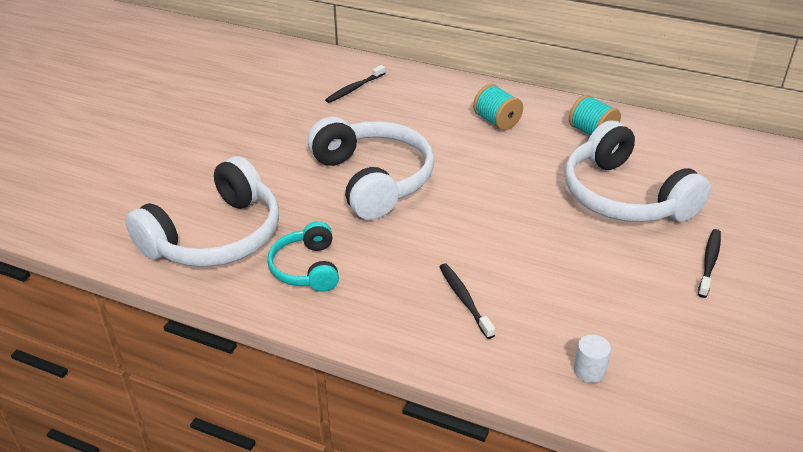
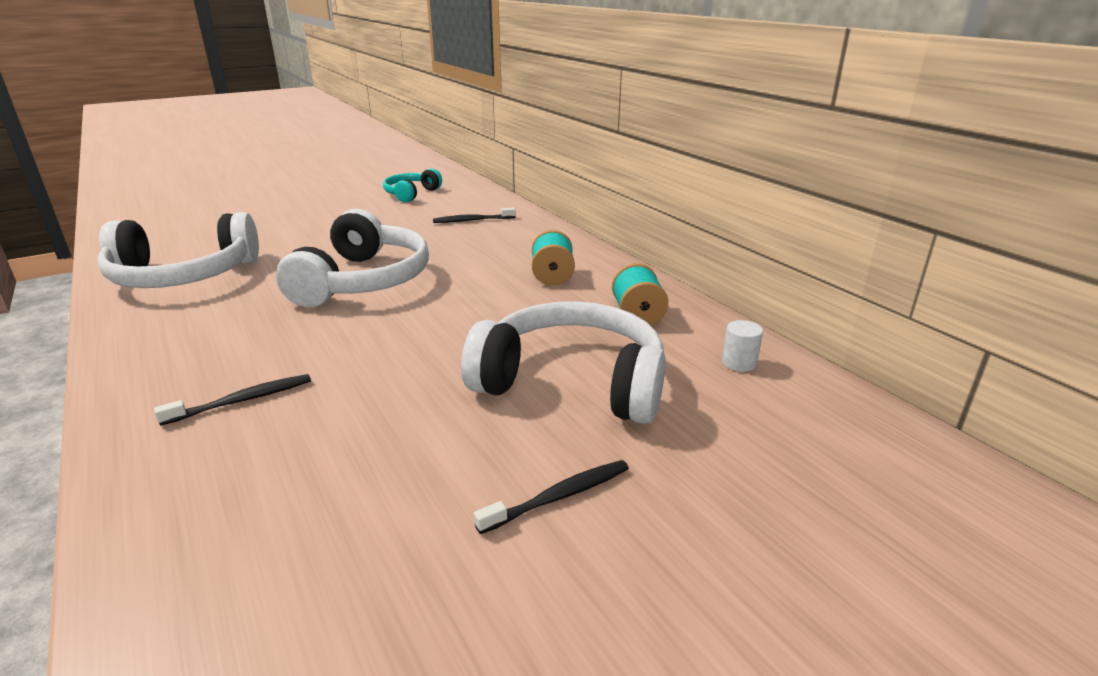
camera: 35 degrees right, 10 degrees down
turquoise headphones [267,221,339,292] -> turquoise headphones moved to [383,168,442,203]
black toothbrush [439,263,495,339] -> black toothbrush turned 45 degrees clockwise [154,374,311,426]
white headphones [564,120,711,222] -> white headphones turned 105 degrees clockwise [461,301,666,424]
white cylinder [574,334,611,383] -> white cylinder moved to [722,320,763,372]

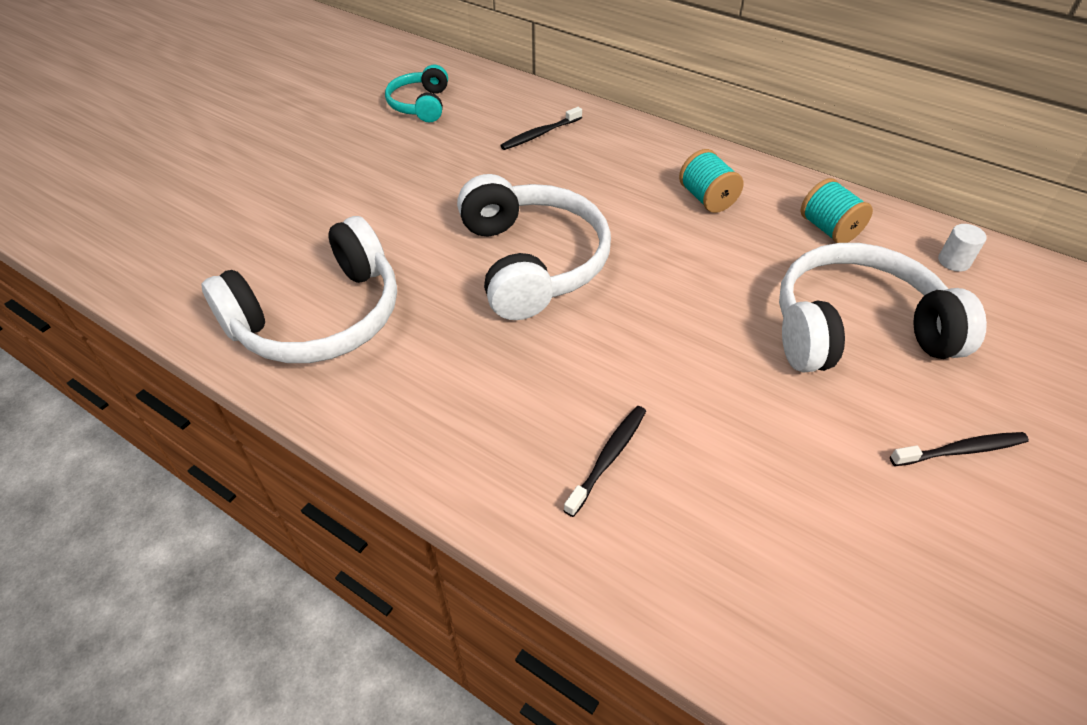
camera: 25 degrees left, 20 degrees up
black toothbrush [474,460,629,534] -> black toothbrush turned 45 degrees clockwise [890,432,1029,466]

